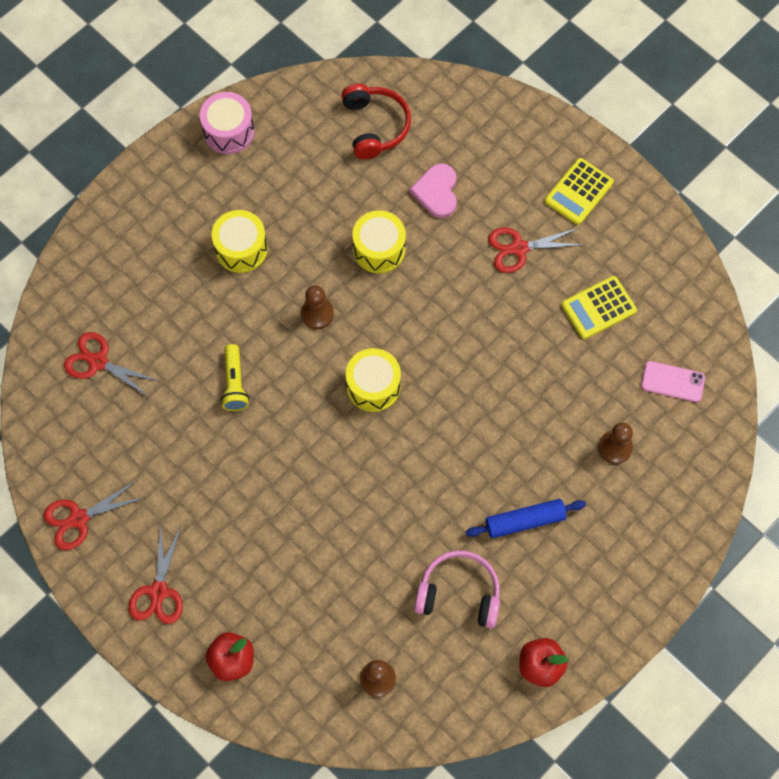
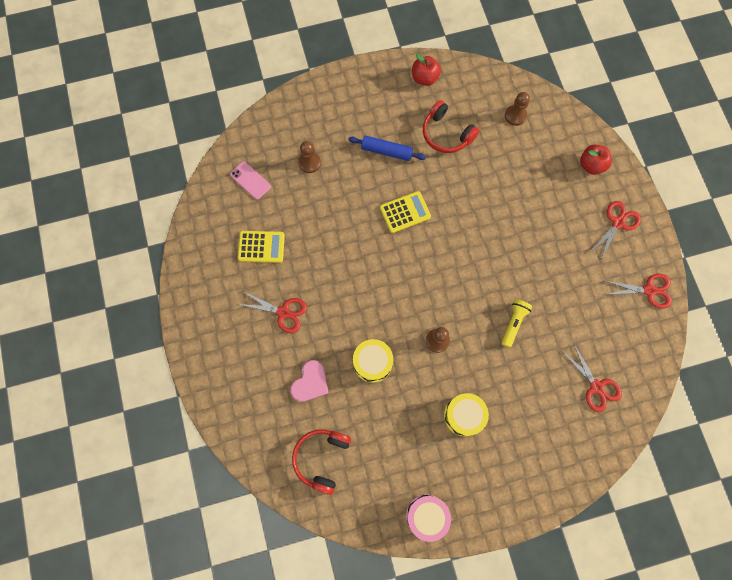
camera: 150 degrees left, 5 degrees up
yellow drum [346,348,401,412] -> none
pink headphones [414,550,500,628] -> red headphones [423,100,479,153]
yellow calculator [545,158,614,225] -> yellow calculator moved to [380,191,431,233]

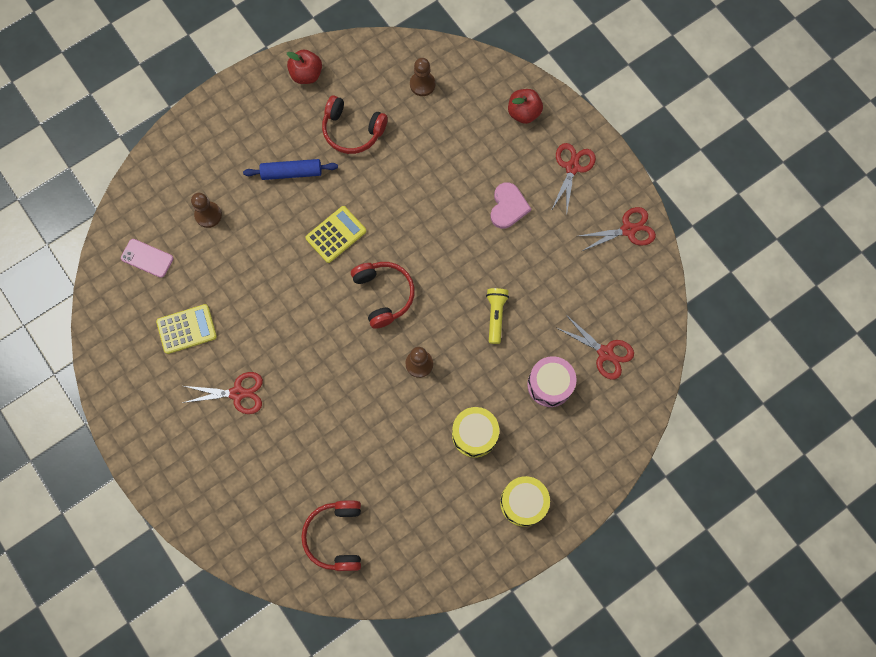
camera: 20 degrees left, 0 degrees up
pink heart [290,360,329,402] -> pink heart moved to [491,182,531,229]
yellow drum [353,339,393,383] -> yellow drum moved to [500,476,550,527]
pink drum [406,494,451,542] -> pink drum moved to [527,356,577,407]
none -> red headphones [351,262,415,329]

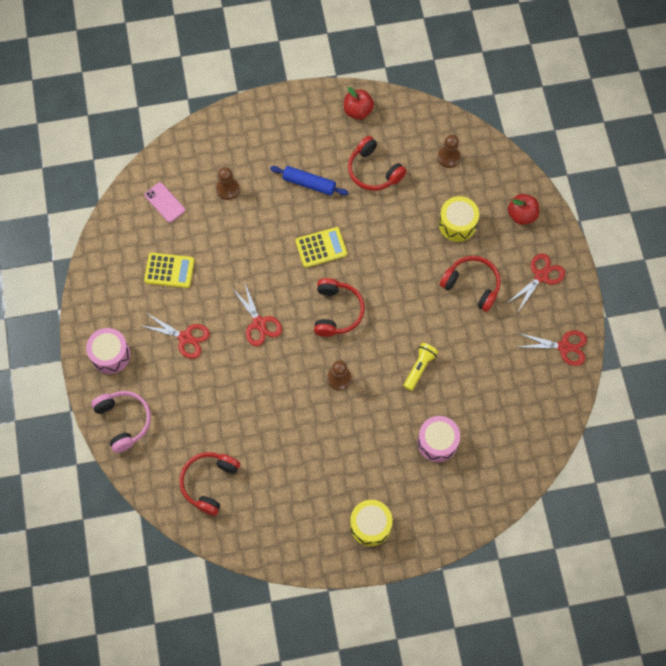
camera: 25 degrees right, 5 degrees down
yellow drum [452,407,499,458] -> yellow drum moved to [439,196,479,242]
pink heart [491,182,531,229] -> red headphones [440,256,501,312]
red scissors [557,315,634,380] -> red scissors moved to [231,281,282,346]
none -> pink drum [86,328,131,374]
none -> pink headphones [91,391,151,453]

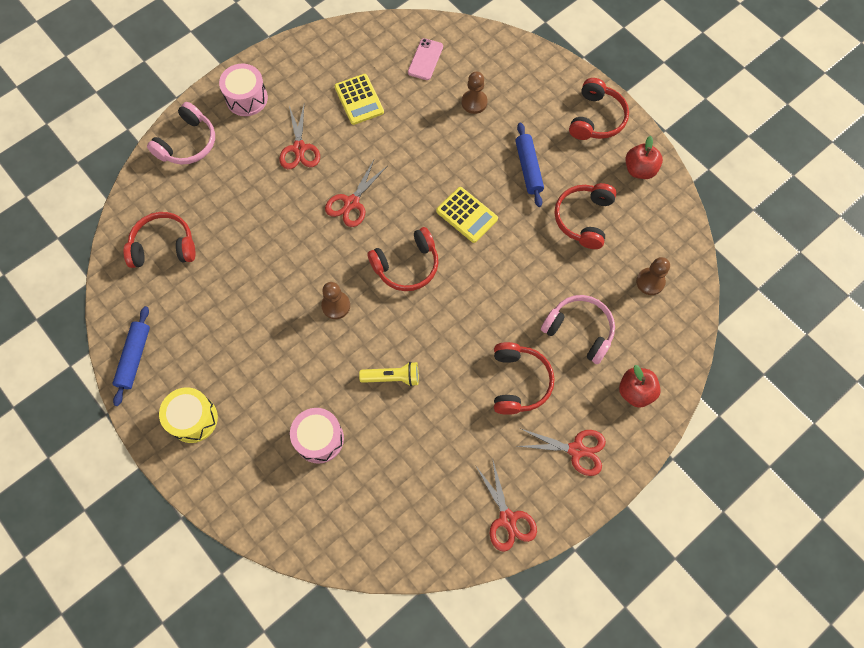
camera: 60 degrees right, 0 degrees up
yellow drum [439,196,479,242] -> pink headphones [541,295,615,364]
none -> blue rolling pin [113,306,150,406]
none -> red headphones [569,78,629,140]

